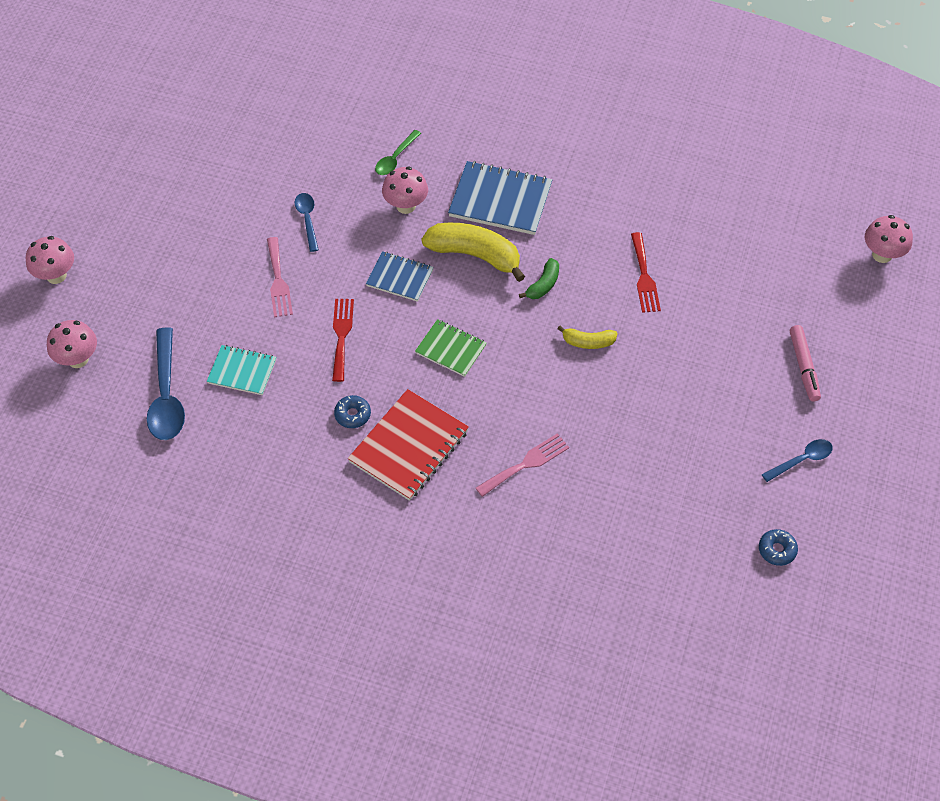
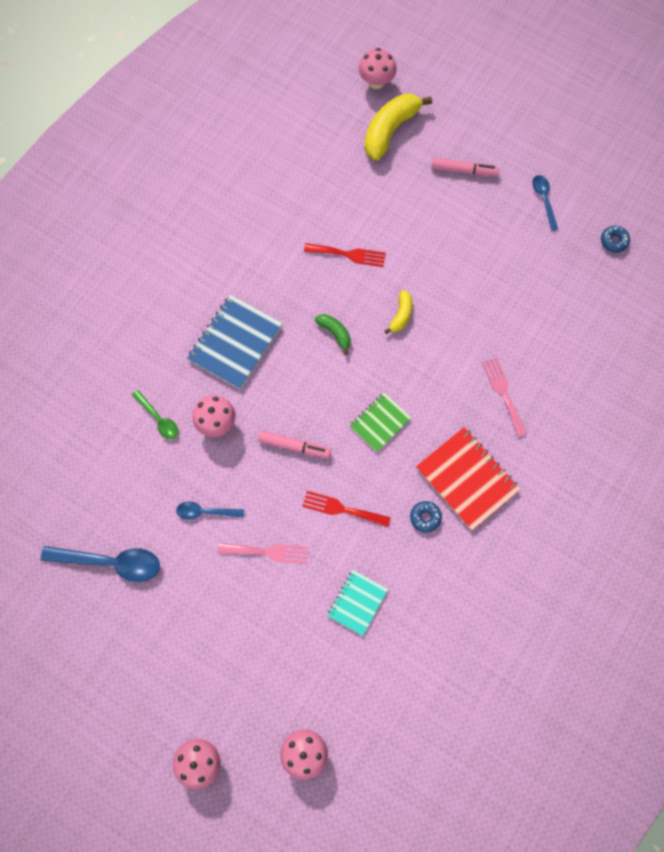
camera: 75 degrees left, 15 degrees up
blue spoon [147,327,185,440] -> blue spoon moved to [41,546,160,582]
blue notebook [366,251,434,302] -> pink marker [258,431,331,458]
yellow banana [421,223,525,282] -> yellow banana moved to [365,94,432,161]

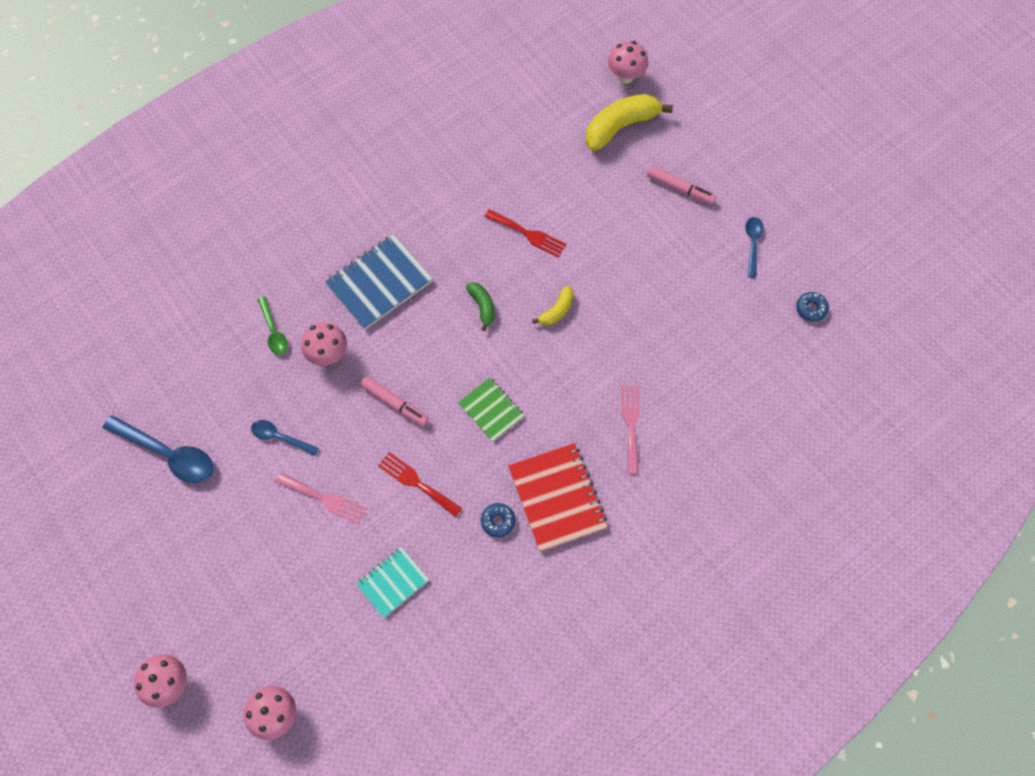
camera: 20 degrees right, 5 degrees down
green notebook [350,393,411,452] -> green notebook turned 75 degrees clockwise [458,377,524,442]

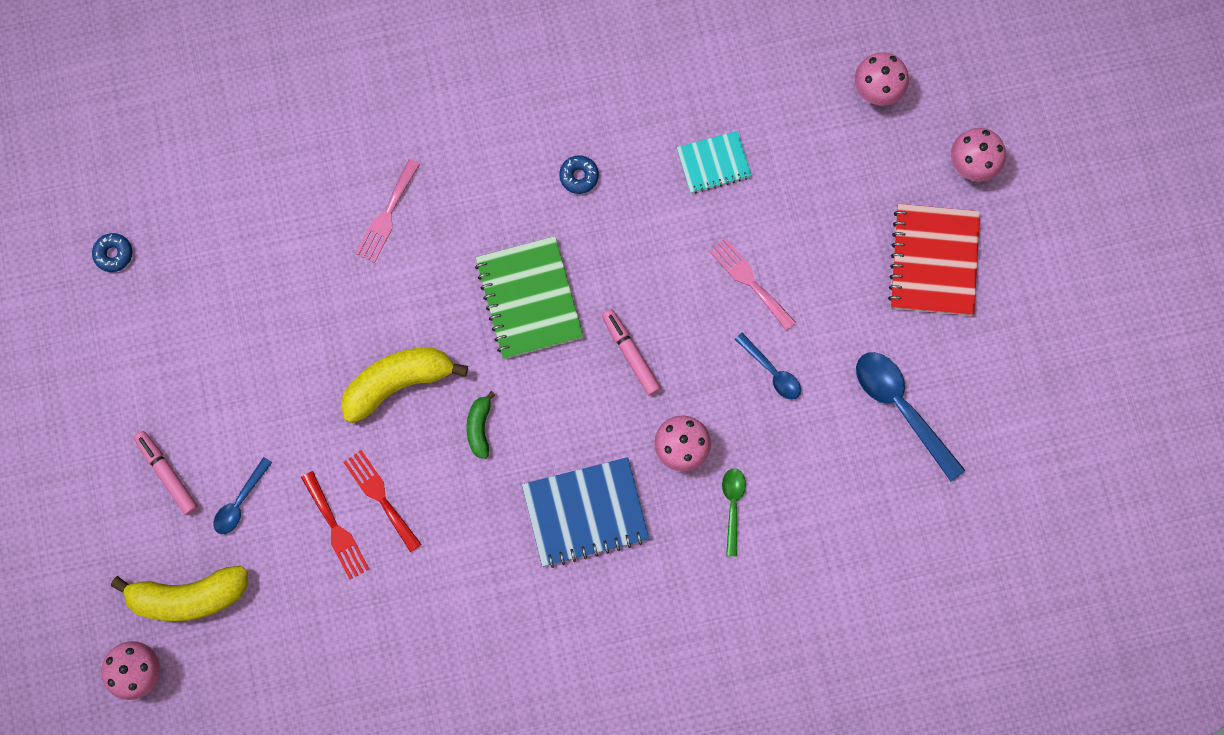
camera: 155 degrees left, 10 degrees up
red fork [378,452,462,517] -> red fork moved to [301,471,369,580]
green notebook [458,377,524,442] -> green notebook [475,236,583,359], size x1.66
red notebook [508,443,608,552] -> red notebook moved to [888,204,980,316]
yellow banana [532,286,574,326] -> yellow banana [341,347,468,423], size x1.93
blue spoon [745,217,764,278] -> blue spoon moved to [214,457,272,534]

